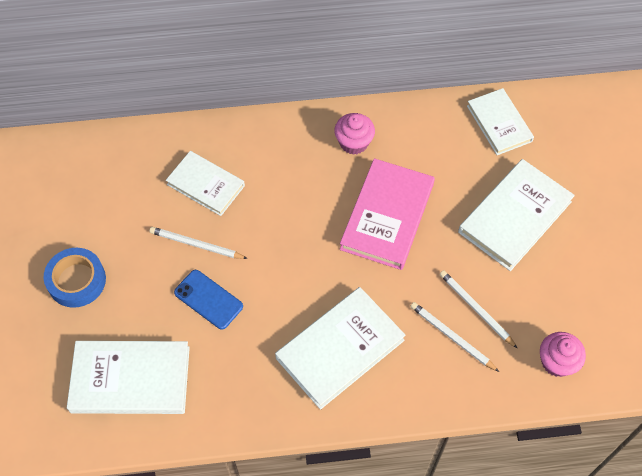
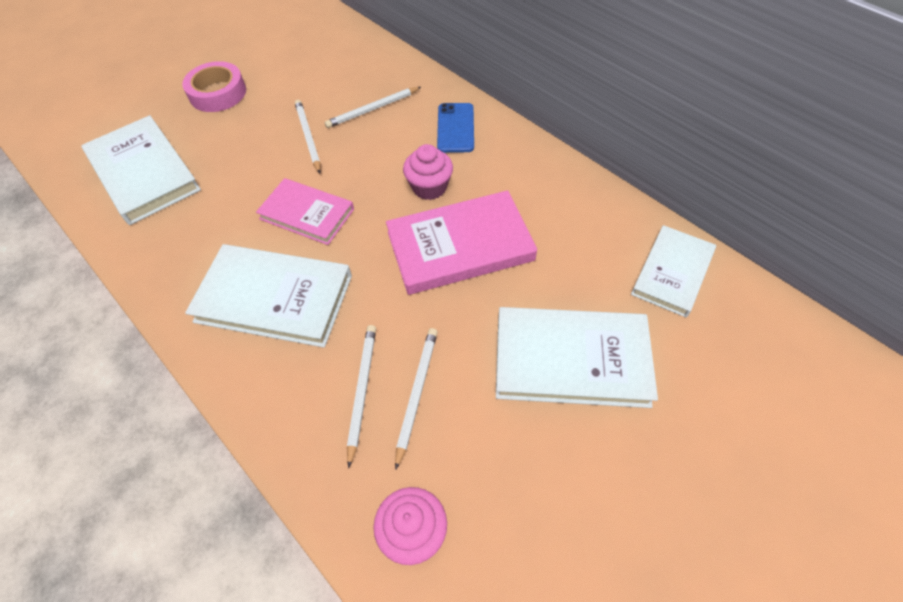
camera: 55 degrees right, 5 degrees down
blue tape [44,248,106,308] -> pink tape [182,61,246,112]
white book [166,151,245,216] -> white pencil [325,87,421,128]
blue phone [174,270,243,330] -> blue phone moved to [437,103,474,153]
pink cupcake [334,113,375,155] -> pink cupcake moved to [403,144,453,200]
none -> pink book [256,178,354,245]

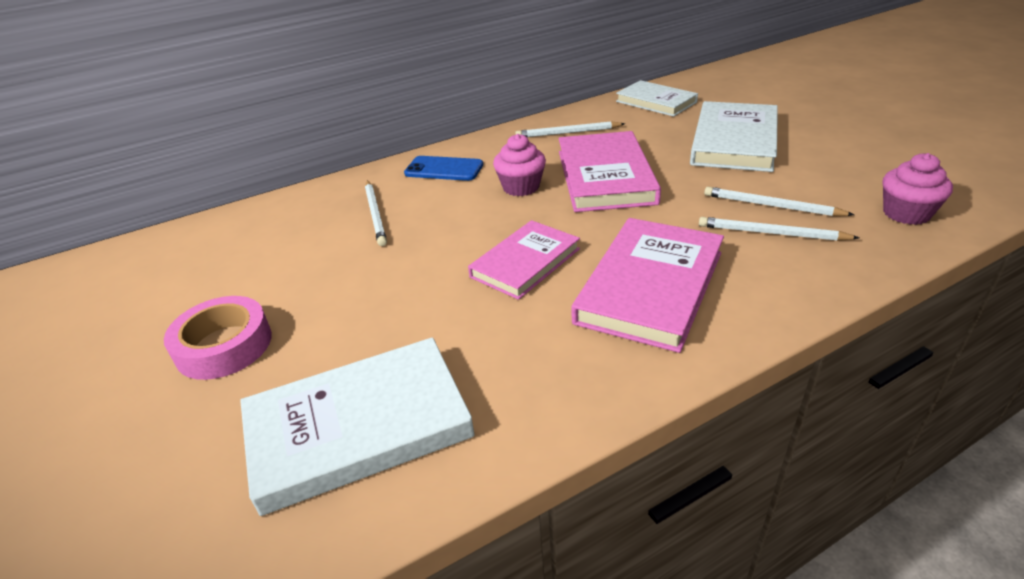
camera: 75 degrees left, 20 degrees down
white book [185,244,352,348] -> pink book [571,218,724,353]
white pencil [295,100,321,174] -> white pencil moved to [515,121,625,137]

